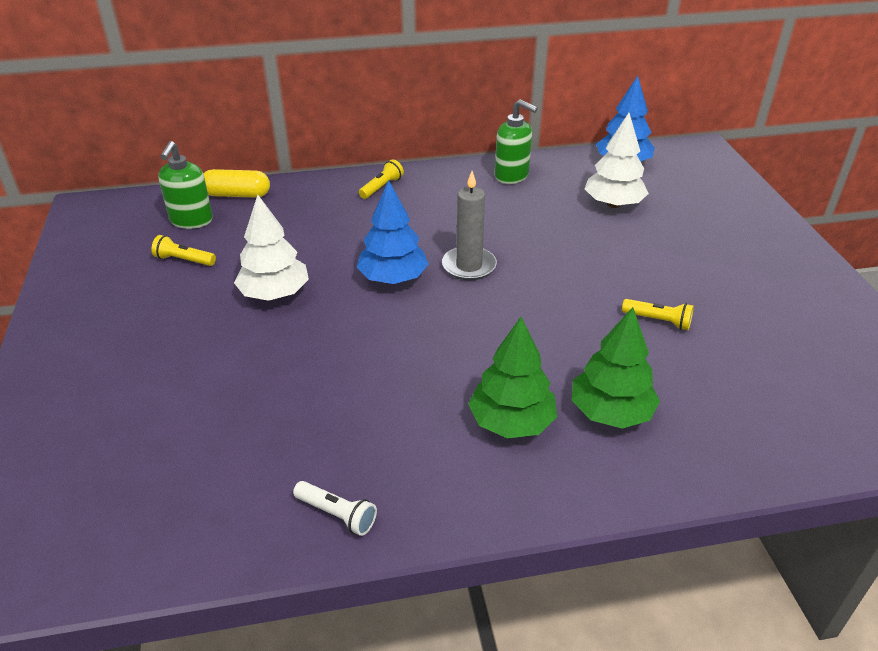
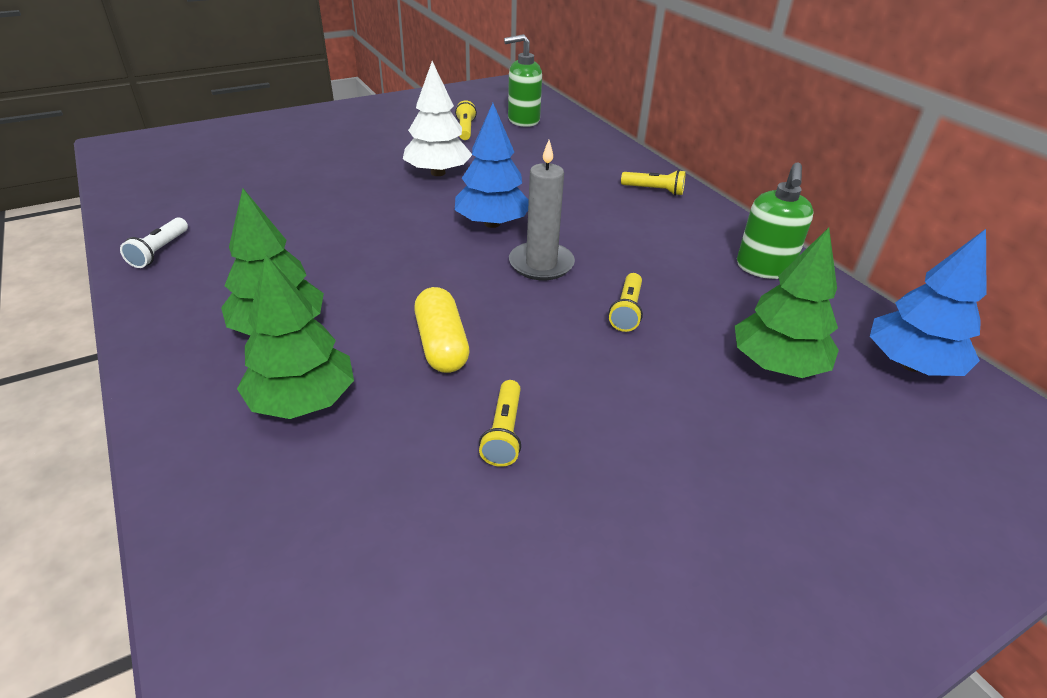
camera: 70 degrees right, 0 degrees up
yellow capsule [203,169,270,198] -> yellow capsule moved to [414,287,469,373]
white tree [585,113,649,208] -> green tree [735,228,839,378]
none -> yellow flashlight [609,273,643,332]

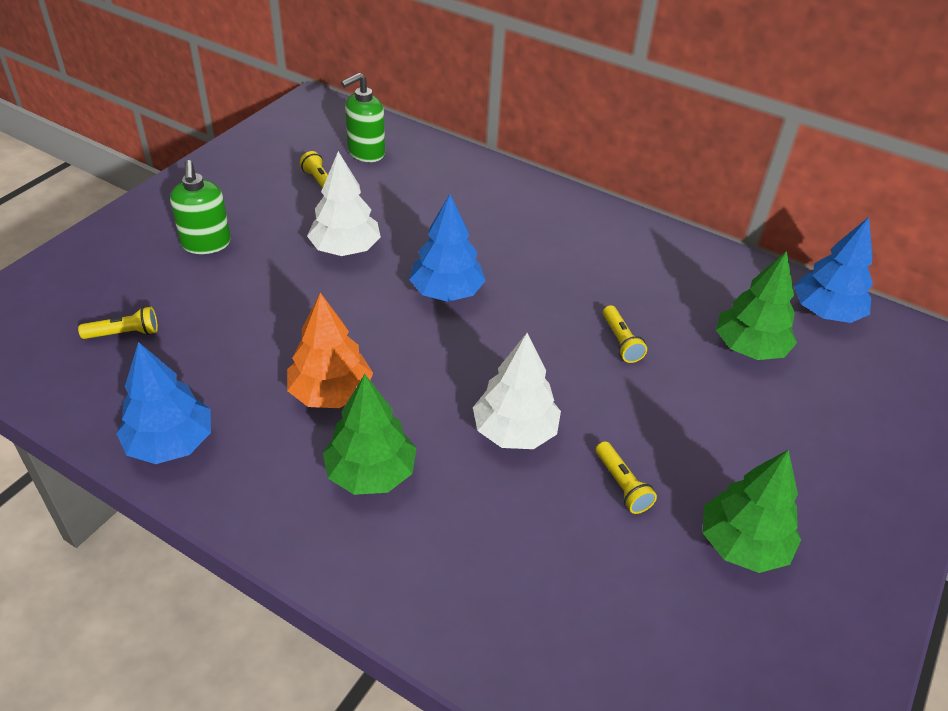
camera: 30 degrees left, 5 degrees up
white flashlight [120,218,188,268] -> blue tree [116,342,211,464]
green tree [237,254,354,419] -> green tree moved to [703,449,801,573]
yellow capsule [414,287,469,373] -> white tree [473,333,561,449]
grey candle [509,140,575,280] -> none
yellow flashlight [621,170,686,196] -> yellow flashlight moved to [78,307,158,339]
green soap dispenser [737,162,814,279] -> green soap dispenser moved to [170,160,231,254]
none -> orange tree [287,293,373,408]

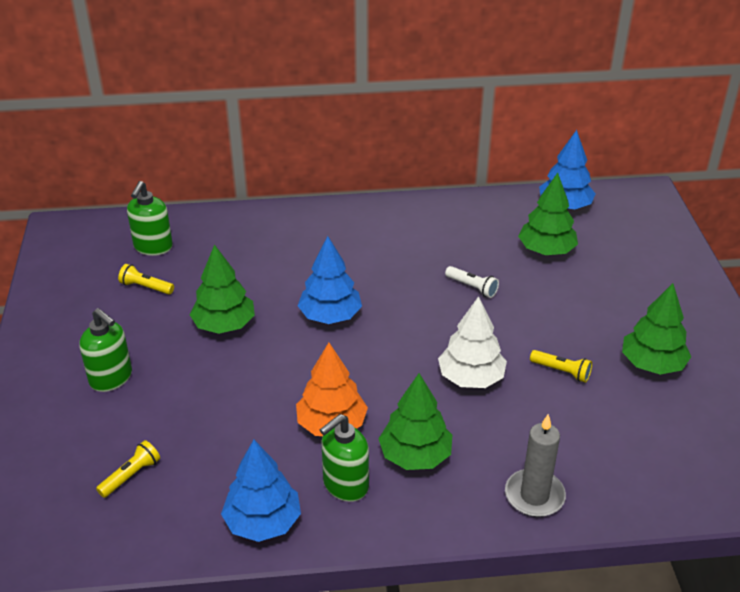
camera: 35 degrees left, 5 degrees down
white tree [307,151,381,256] -> green tree [190,244,255,334]
yellow flashlight [603,305,647,363] -> white flashlight [445,266,499,298]
none -> green soap dispenser [320,414,369,502]
none -> grey candle [505,414,566,517]

